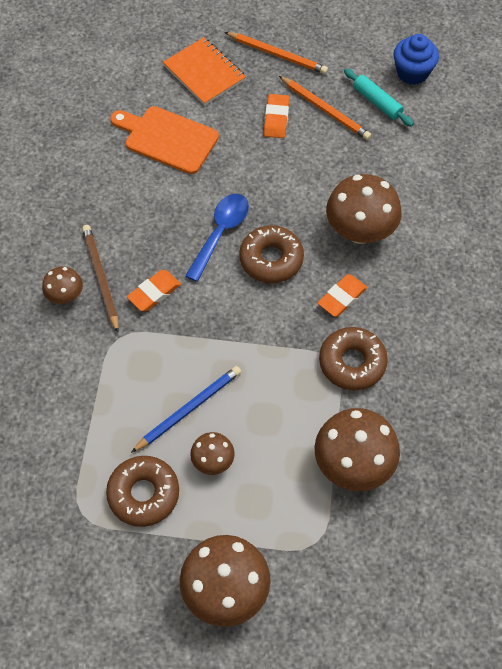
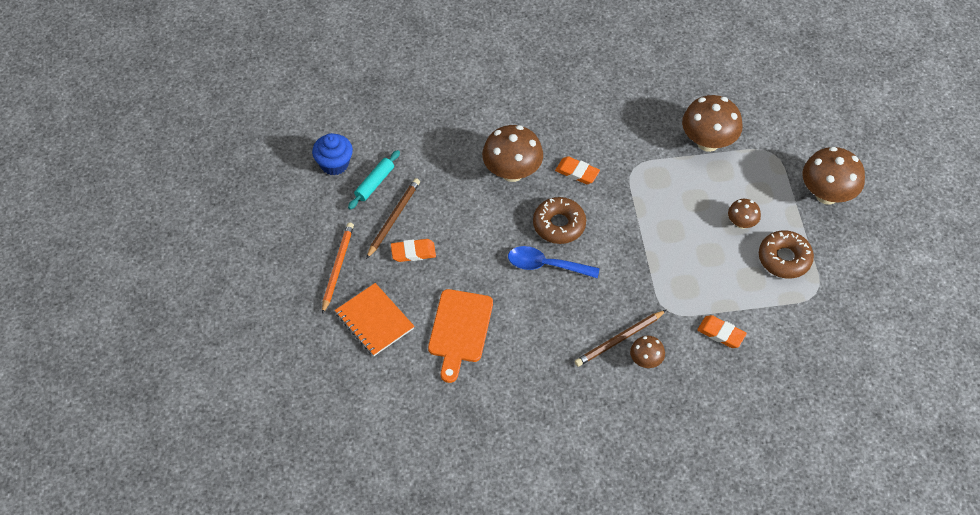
camera: 105 degrees left, 5 degrees down
orange eraser [127,270,181,311] -> orange eraser moved to [697,315,747,348]
blue pencil [131,366,241,453] -> none
orange notebook [163,37,246,105] -> orange notebook turned 75 degrees counterclockwise [335,283,415,356]
orange pencil [279,76,371,140] -> brown pencil [366,178,420,259]
brown donut [319,327,388,390] -> none

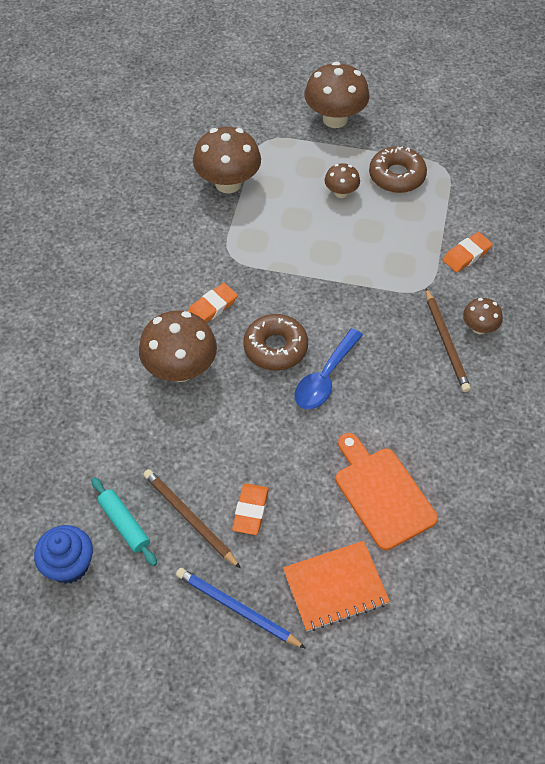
camera: 70 degrees left, 0 degrees up
orange pencil [322,222,354,314] -> blue pencil [176,568,306,649]
orange cutting board [428,289,493,383] -> orange cutting board turned 150 degrees counterclockwise [336,433,438,550]

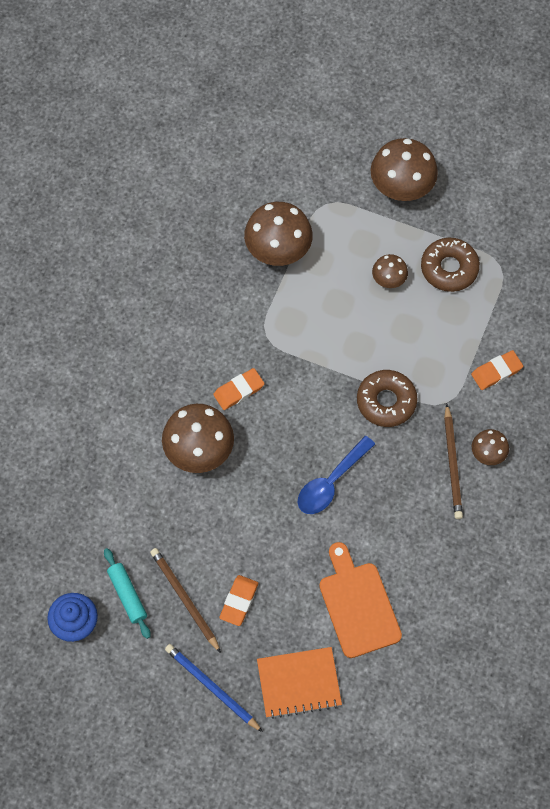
camera: 10 degrees right, 10 degrees up
brown donut [243,314,308,371] -> brown donut moved to [357,370,417,427]

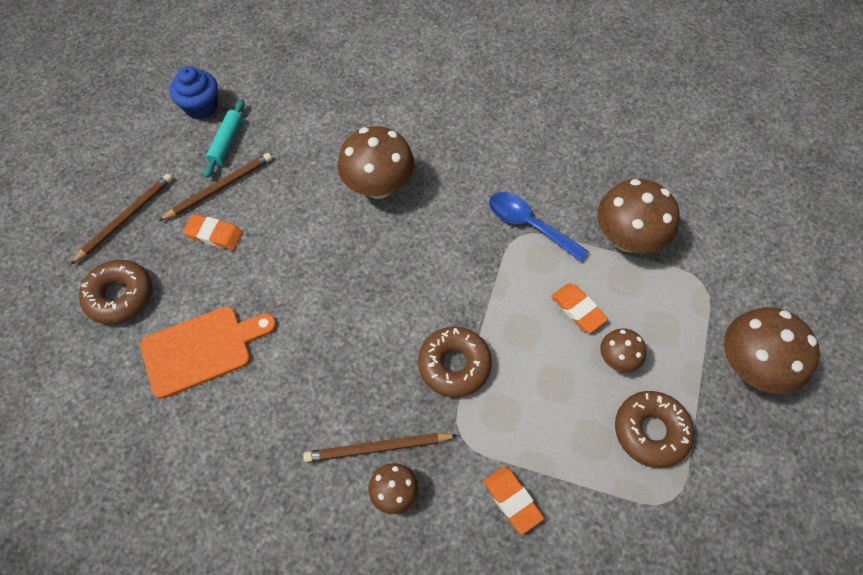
camera: 85 degrees right, 5 degrees down
turquoise rolling pin [104,548,151,639] -> turquoise rolling pin turned 45 degrees counterclockwise [204,99,245,178]
blue pencil [165,644,263,732] -> brown pencil [70,174,173,265]
orange eraser [213,368,265,410] -> orange eraser moved to [551,283,608,333]
orange notebook [257,647,342,719] -> brown donut [79,260,152,325]
blue spoon [298,436,375,514] -> blue spoon moved to [489,192,589,262]

